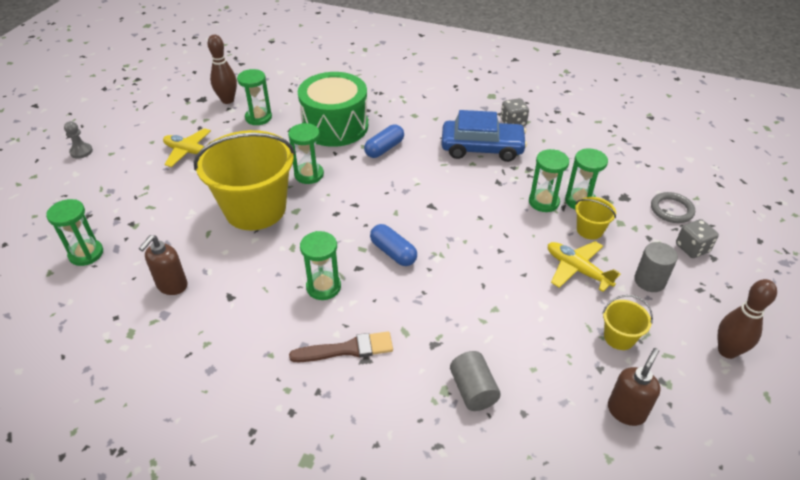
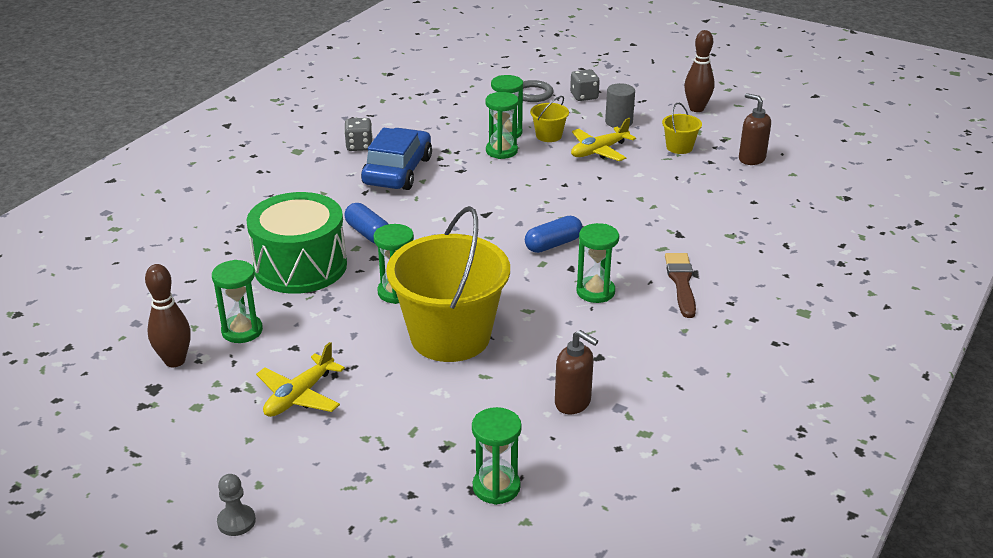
camera: 80 degrees left, 10 degrees down
grey cylinder [450,351,501,411] -> none

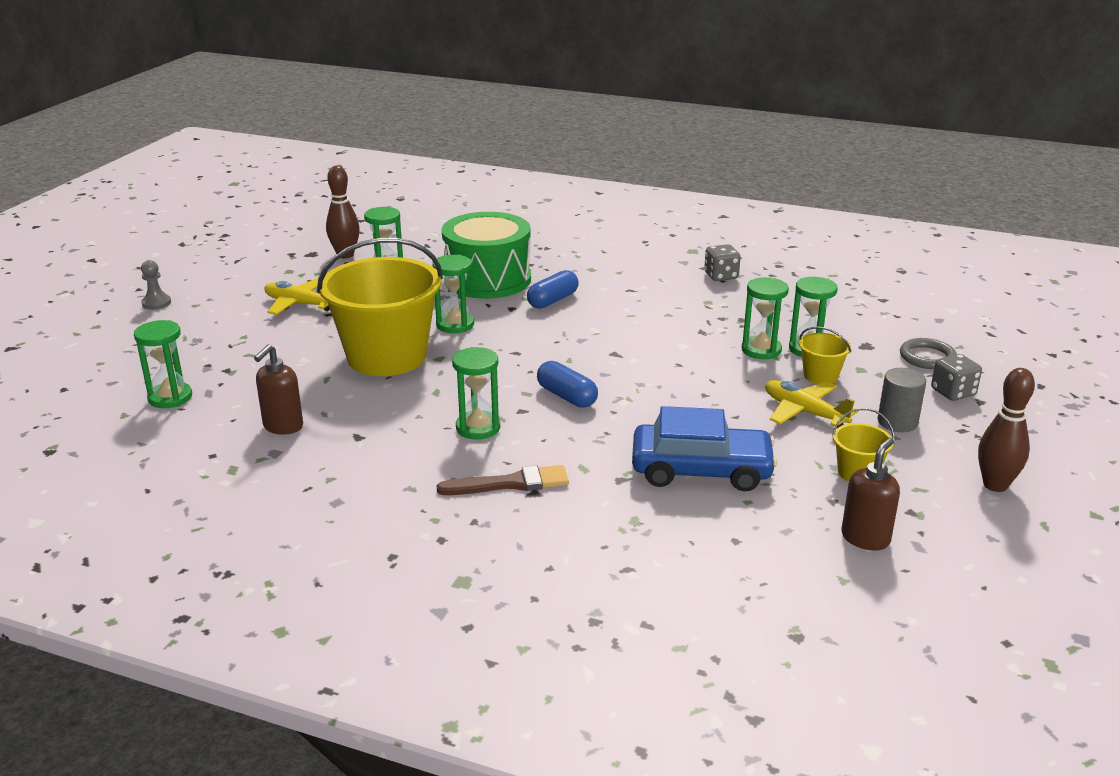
camera: 80 degrees right, 5 degrees down
blue car [361,128,432,190] -> blue car moved to [632,406,777,491]

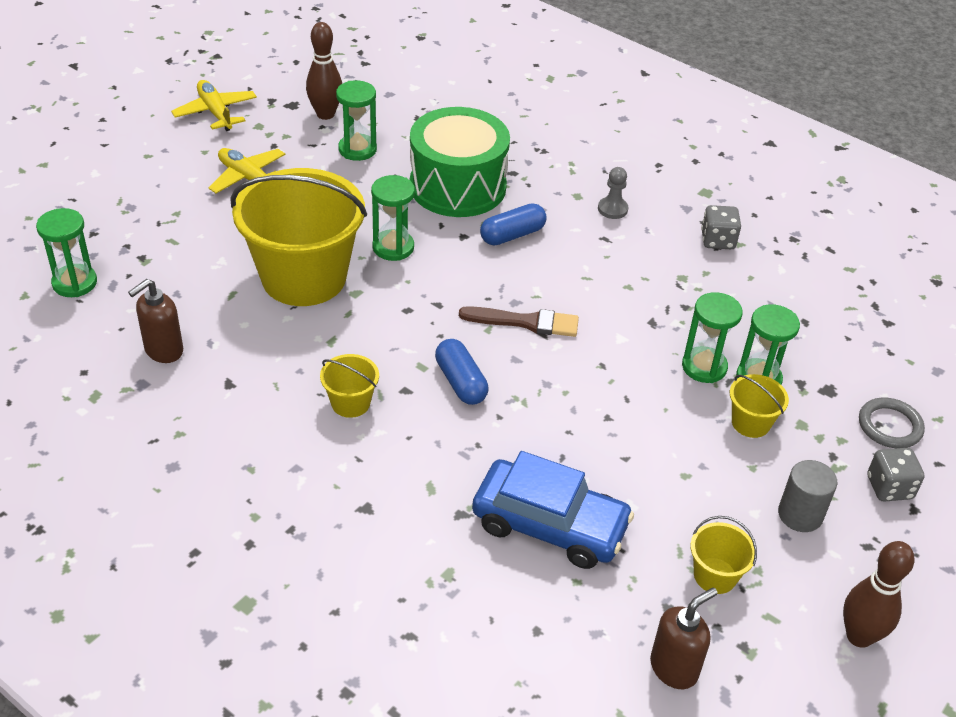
camera: 15 degrees right, 15 degrees up
grey pawn [141,260,171,310] -> grey pawn moved to [598,167,628,219]
brown brush [436,465,569,495] -> brown brush moved to [459,306,579,337]
green hourglass [452,347,500,439] -> yellow bucket [320,354,379,418]
yellow plane [765,380,859,428] -> yellow plane moved to [171,80,257,131]

